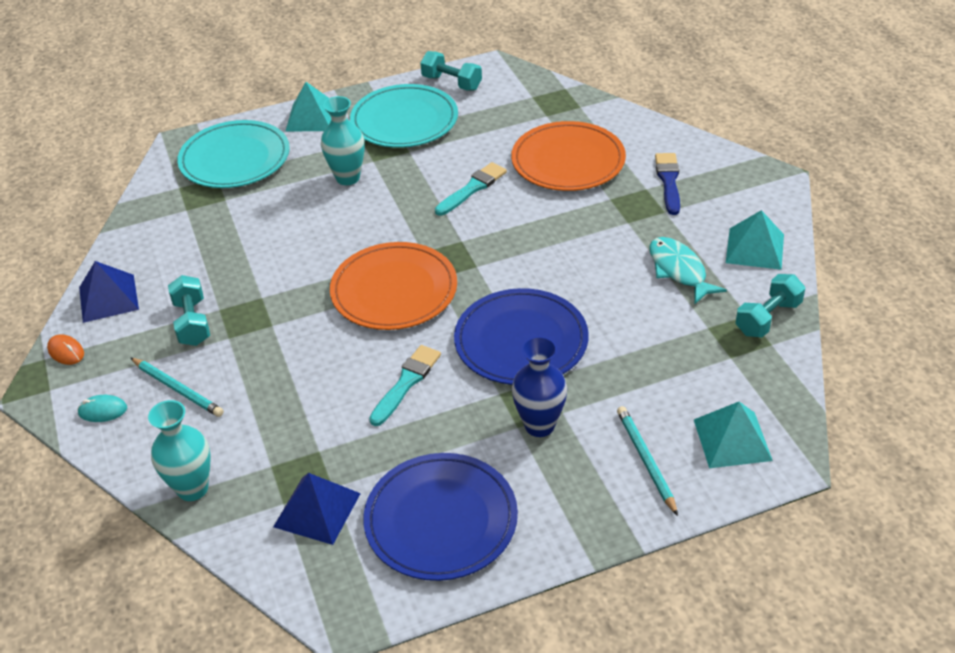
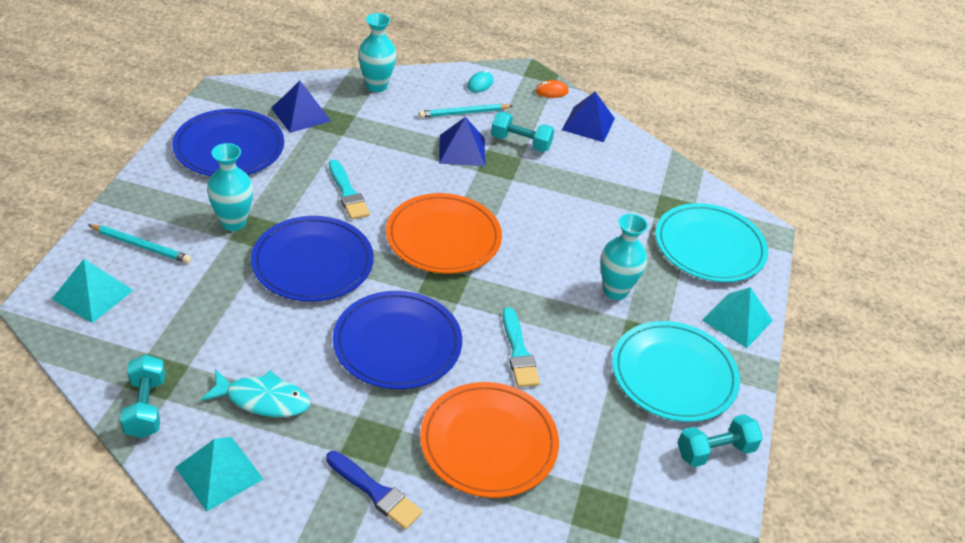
camera: 120 degrees right, 0 degrees up
blue vase [512,336,567,437] -> turquoise vase [207,143,253,231]
none -> blue plate [333,291,462,389]
none -> blue pyramid [439,117,485,166]

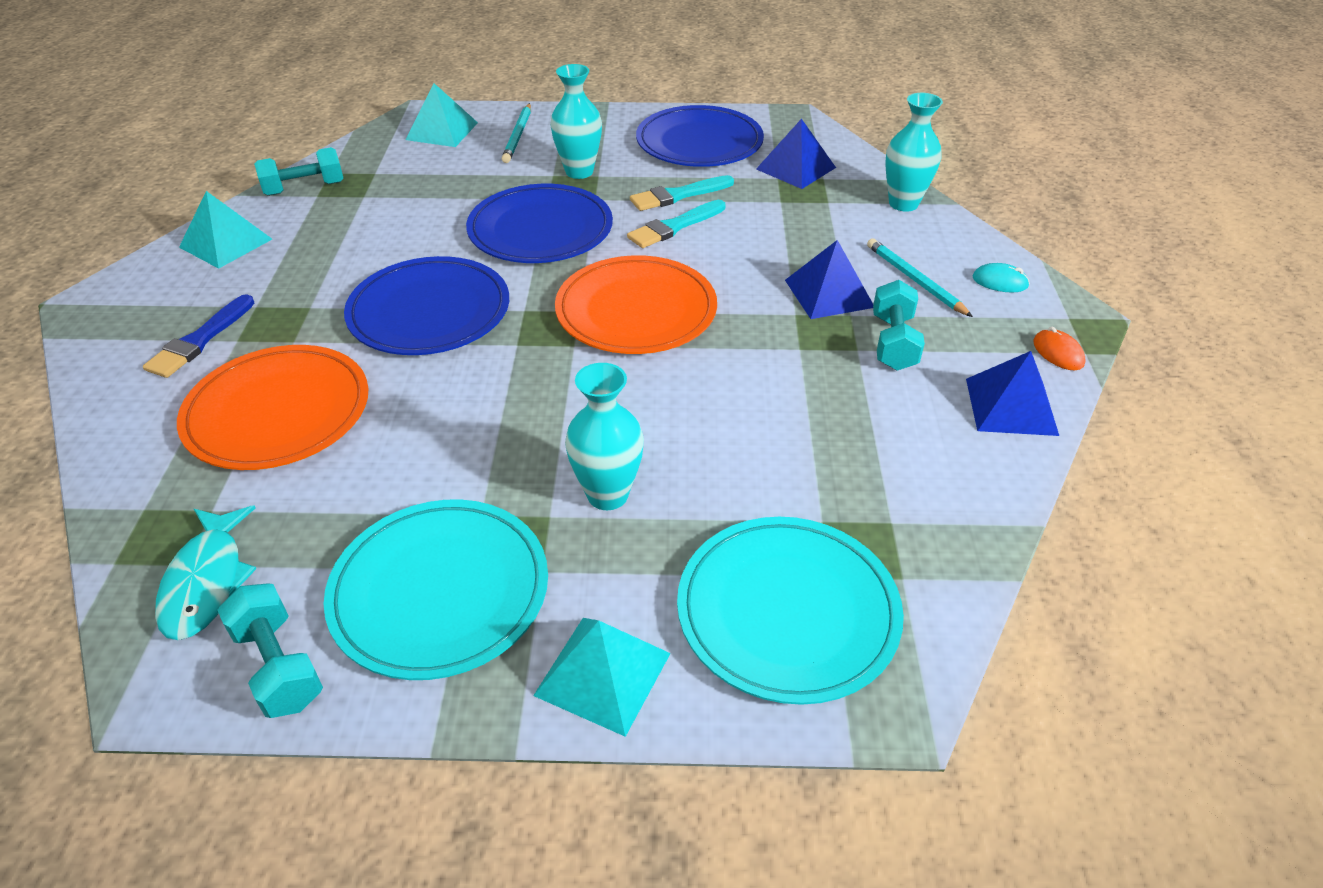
camera: 80 degrees right, 0 degrees up
turquoise fish [200,370,310,417] -> turquoise fish moved to [155,506,256,640]
turquoise brush [502,307,540,387] -> turquoise brush moved to [630,175,734,211]

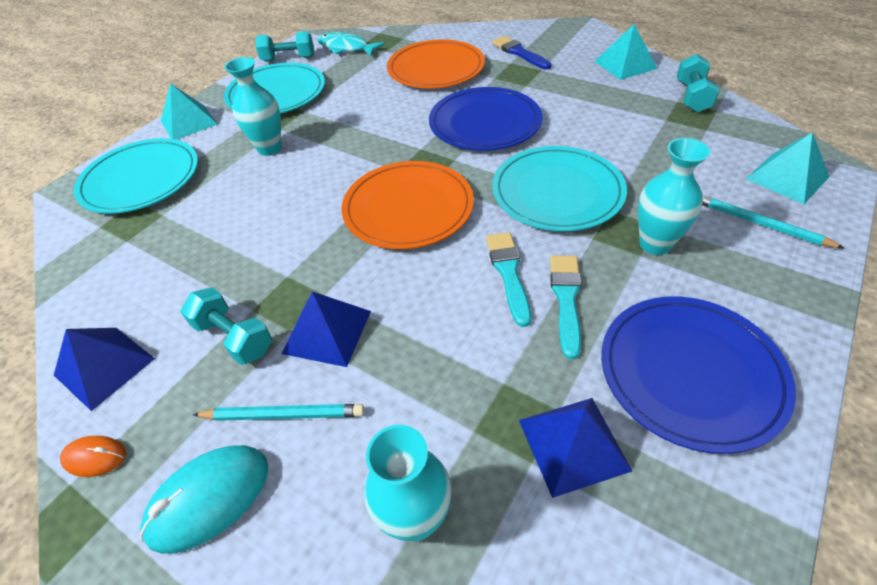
camera: 125 degrees right, 5 degrees up
blue plate [466,184,613,263] -> turquoise plate [492,146,627,231]
turquoise mouse [972,263,1030,292] -> turquoise mouse [140,445,268,554], size x1.85

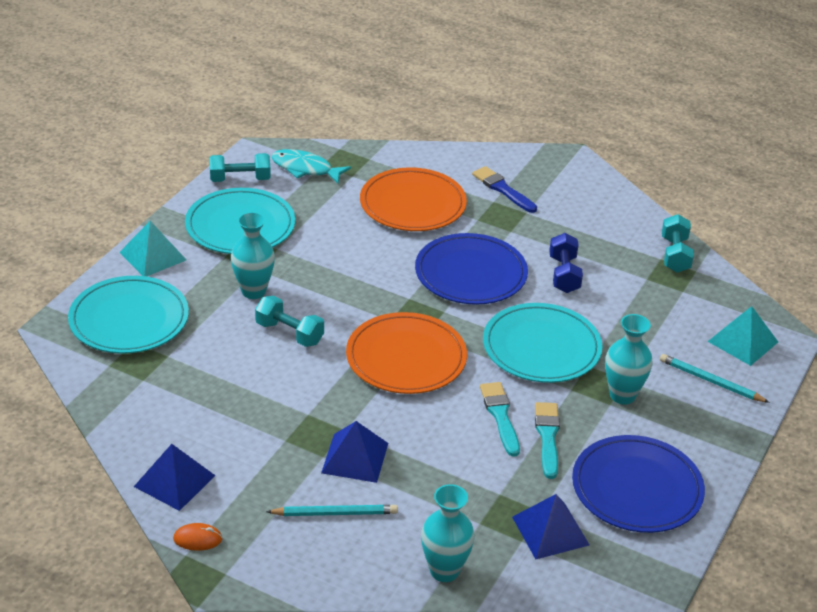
camera: 10 degrees left, 10 degrees down
turquoise mouse [140,445,268,554] -> none
turquoise dumbbell [180,287,272,365] -> turquoise dumbbell moved to [255,296,324,347]
turquoise pyramid [594,24,658,80] -> none
none -> blue dumbbell [549,233,583,293]

